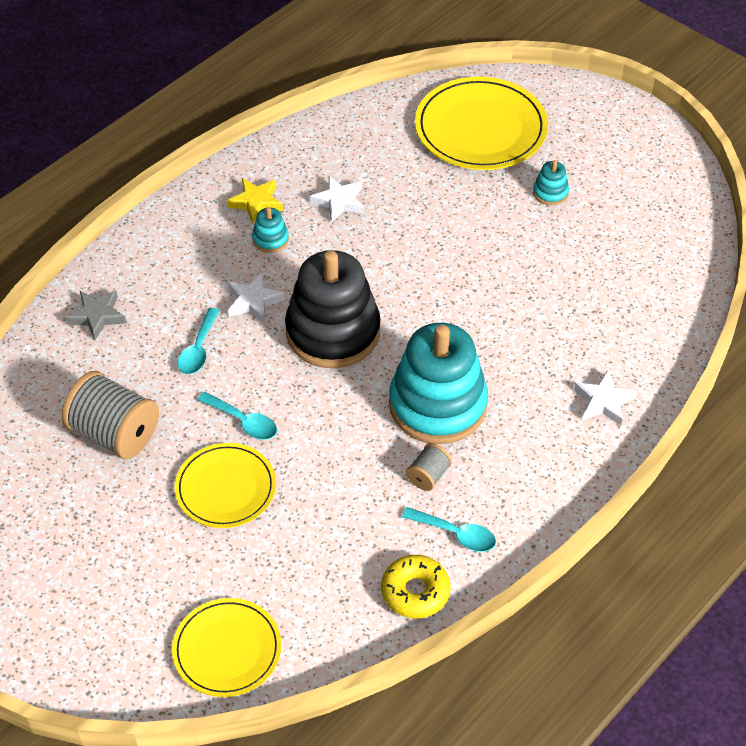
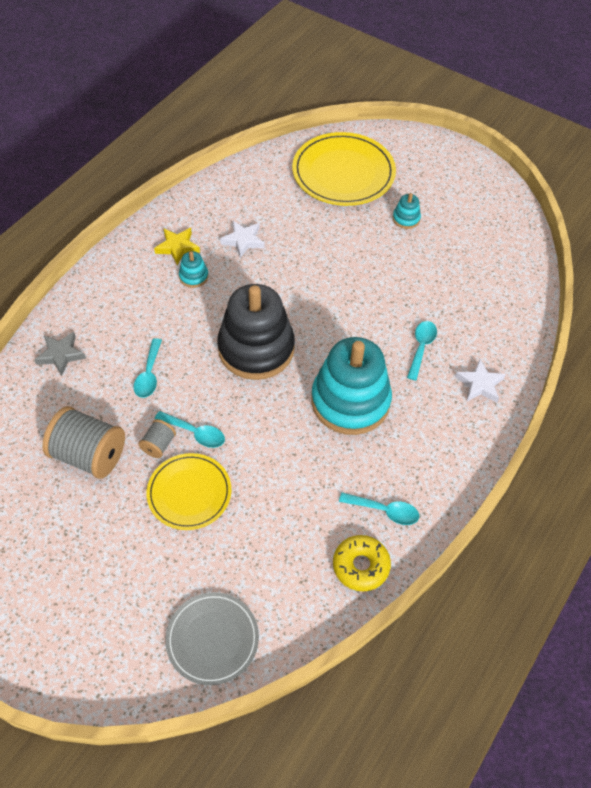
camera: 10 degrees left, 5 degrees up
yellow plate [172,598,282,697] -> grey plate [165,592,259,685]
white star [228,272,285,323] -> none
grey spool [406,443,452,491] -> grey spool moved to [139,419,176,458]
none -> turquoise spoon [407,321,437,381]

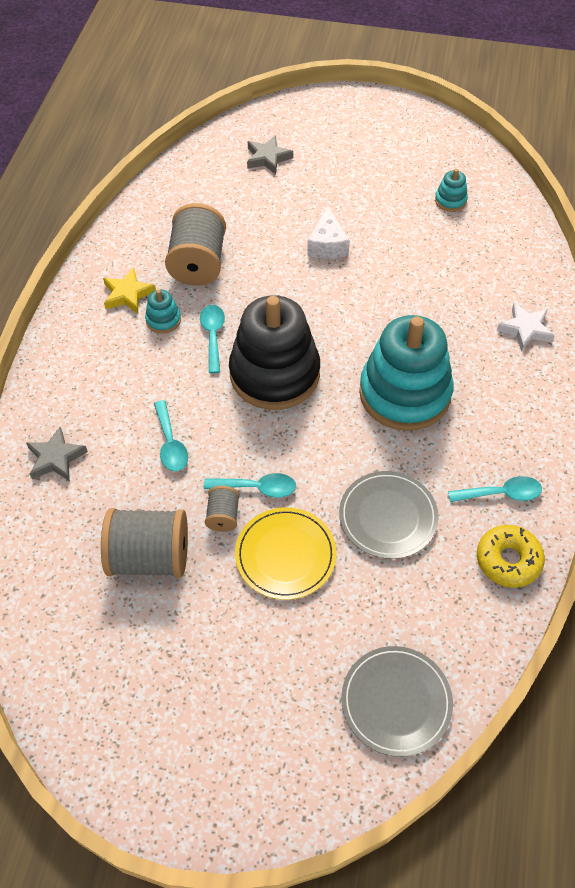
camera: 20 degrees left, 0 degrees up
white star [220,221,265,258] -> grey spool [165,203,226,286]
yellow plate [292,132,396,206] -> grey star [247,135,293,175]
turquoise stacking toy [393,193,421,229] -> turquoise stacking toy moved to [435,169,468,212]
turquoise spoon [407,321,437,381] -> turquoise spoon moved to [200,305,225,374]
none -> white cheese [307,206,350,259]
none -> grey plate [339,471,439,559]

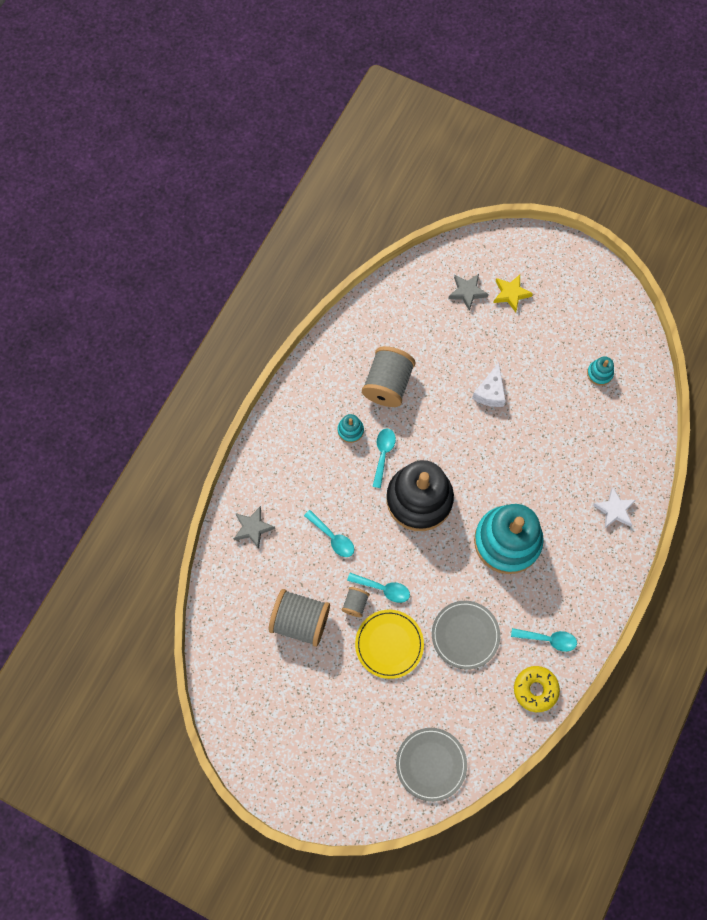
camera: 15 degrees right, 15 degrees up
yellow star [103,268,156,314] -> yellow star moved to [493,275,533,312]
turquoise spoon [154,400,188,471] -> turquoise spoon turned 45 degrees counterclockwise [304,510,354,557]

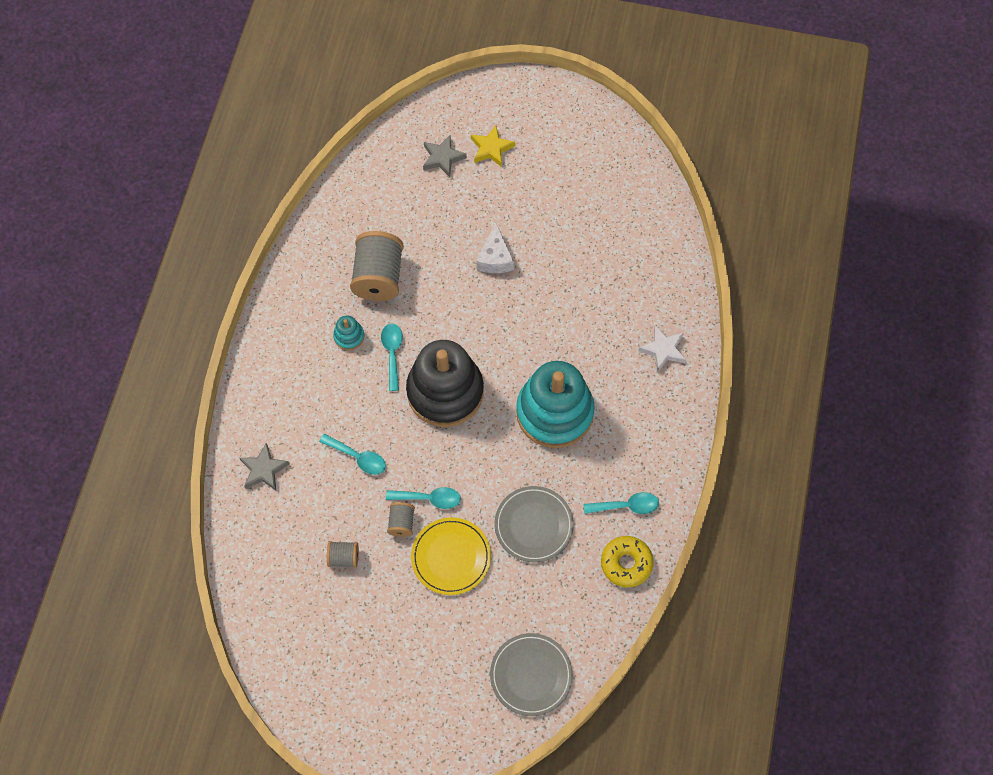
camera: 15 degrees left, 5 degrees down
grey spool [269,589,330,647] -> grey spool [327,541,359,568], size x0.49
turquoise stacking toy [587,356,614,386] -> none

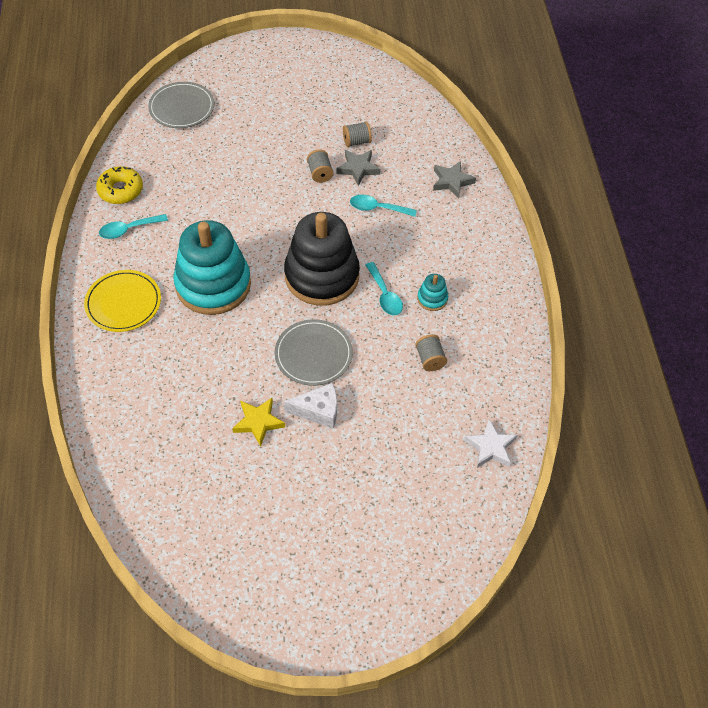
camera: 160 degrees right, 10 degrees down
grey spool [350,231,404,301] -> grey spool [415,334,447,371], size x0.49
turquoise spoon [386,487,461,509] -> none
yellow plate [411,517,491,595] -> yellow plate moved to [84,270,161,332]
grey star [423,135,467,177] -> grey star moved to [336,150,381,186]
yellow star [471,125,515,167] -> yellow star moved to [232,398,285,447]
white cheese [476,223,514,273] -> white cheese turned 105 degrees clockwise [283,383,337,429]
grey plate [494,486,574,562] -> grey plate moved to [275,319,353,386]
white star [639,326,686,372] -> white star moved to [464,419,517,468]

